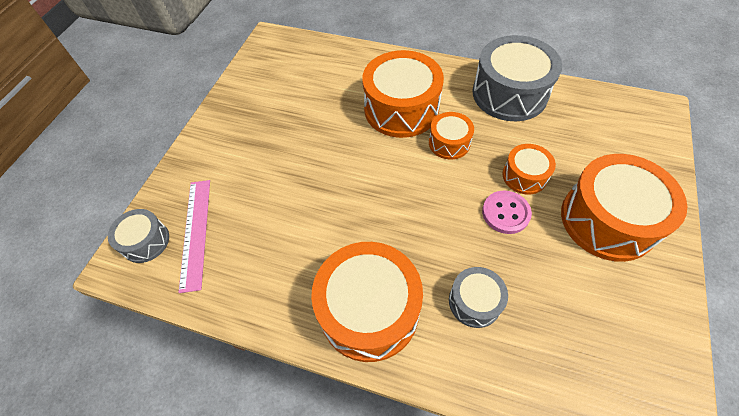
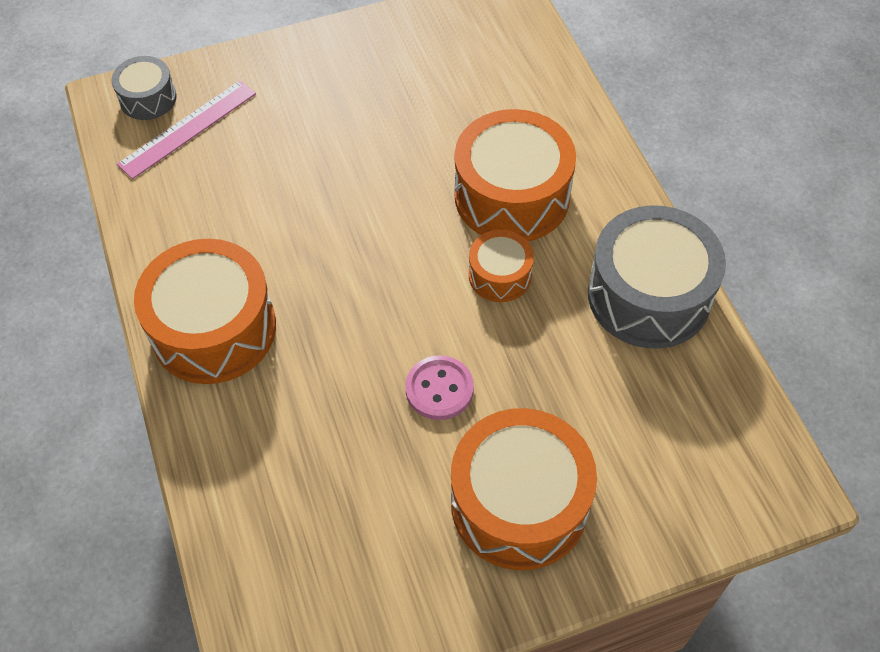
camera: 50 degrees right, 0 degrees up
grey drum [449,267,508,328] -> none
orange drum [502,144,556,194] -> none

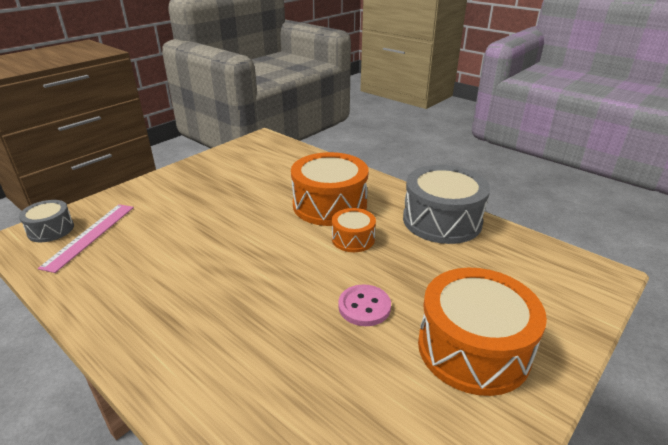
camera: 30 degrees left, 25 degrees down
orange drum [134,239,276,384] -> none

